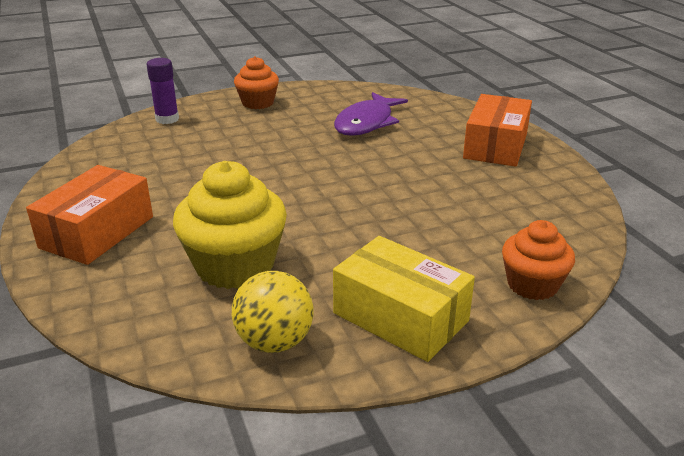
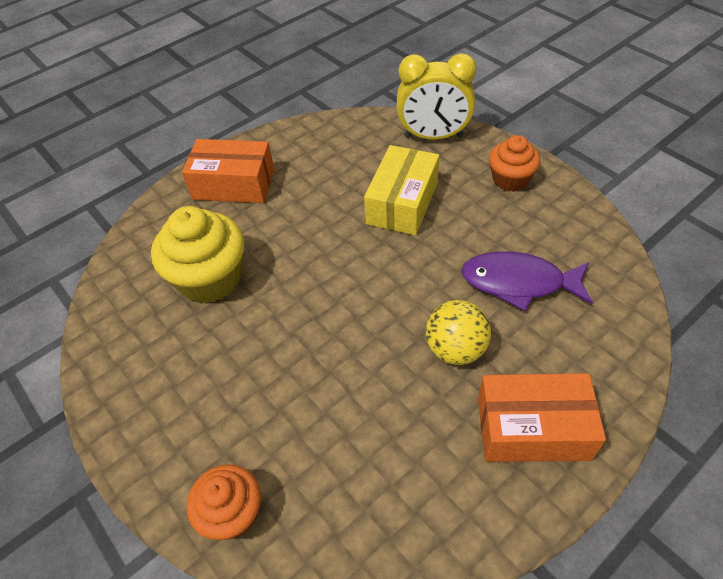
camera: 75 degrees right, 20 degrees up
purple glue stick [146,58,179,124] -> yellow clock [397,53,477,140]
yellow ball [232,271,313,353] -> yellow ball moved to [426,300,491,365]
yellow box [333,236,475,362] -> yellow box moved to [364,145,439,235]

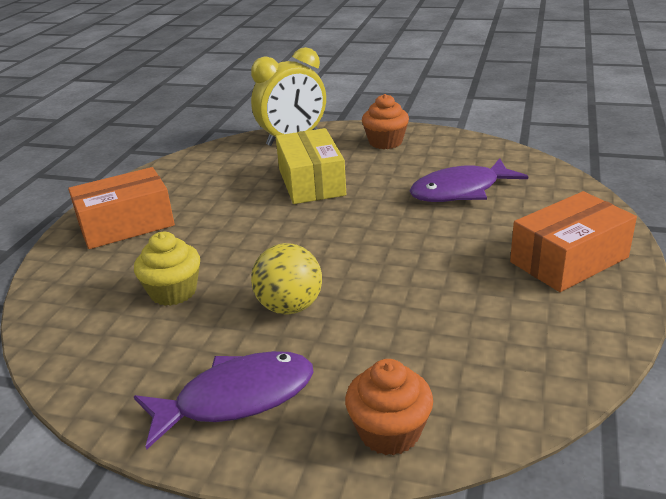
camera: 35 degrees left, 20 degrees down
yellow cupcake [151,206,244,303] -> yellow cupcake [134,232,200,306], size x0.62
yellow ball [426,300,491,365] -> yellow ball moved to [251,243,322,315]
none -> purple fish [134,351,314,450]

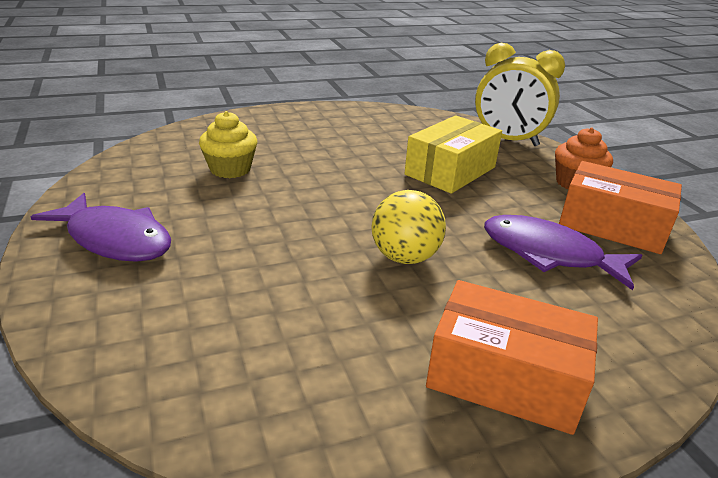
camera: 50 degrees right, 0 degrees up
orange box [68,167,175,249] -> orange box moved to [559,161,682,254]
yellow ball [251,243,322,315] -> yellow ball moved to [371,190,446,264]
orange cupcake [345,359,433,456] -> none

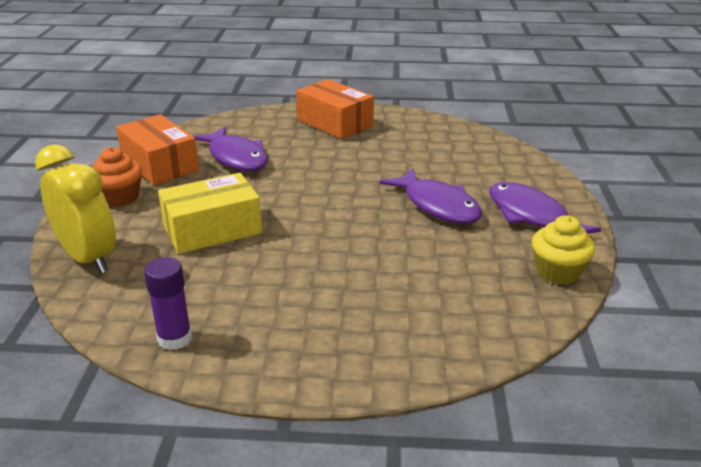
camera: 155 degrees left, 0 degrees up
yellow cupcake [199,111,257,178] -> yellow cupcake moved to [532,215,595,285]
yellow ball [371,190,446,264] -> none
none -> purple glue stick [144,257,192,350]
none -> purple fish [379,168,482,224]

